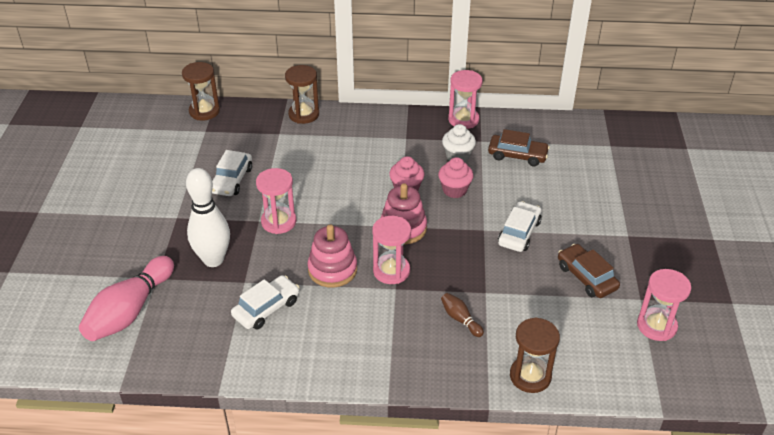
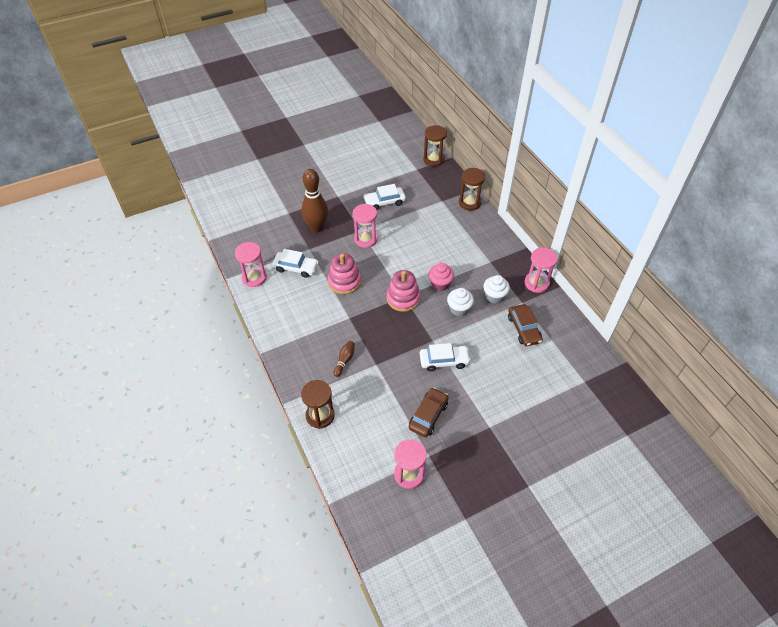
camera: 60 degrees right, 10 degrees up
pink bowling pin [79,256,174,341] -> none
white bowling pin [186,168,230,267] -> brown bowling pin [302,169,328,232]
pink hourglass [372,216,411,284] -> pink hourglass moved to [235,242,267,287]
pink cupcake [438,157,473,198] -> white cupcake [447,288,474,316]

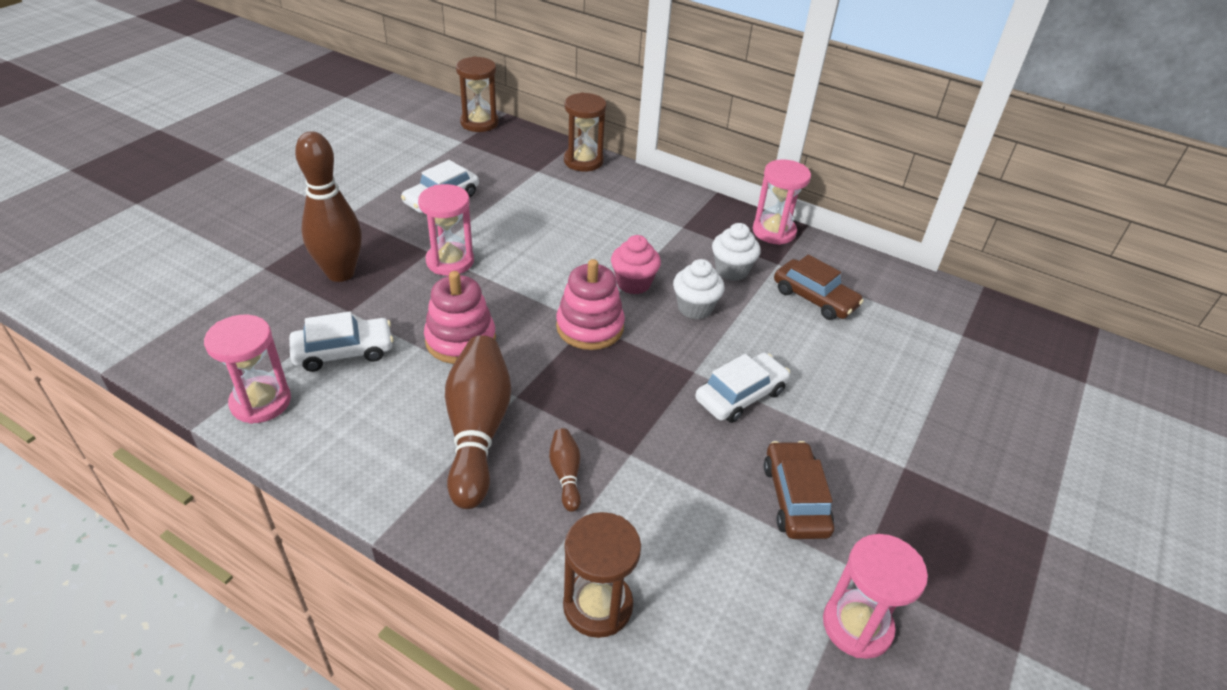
camera: 35 degrees left, 10 degrees down
none -> brown bowling pin [445,335,511,509]

